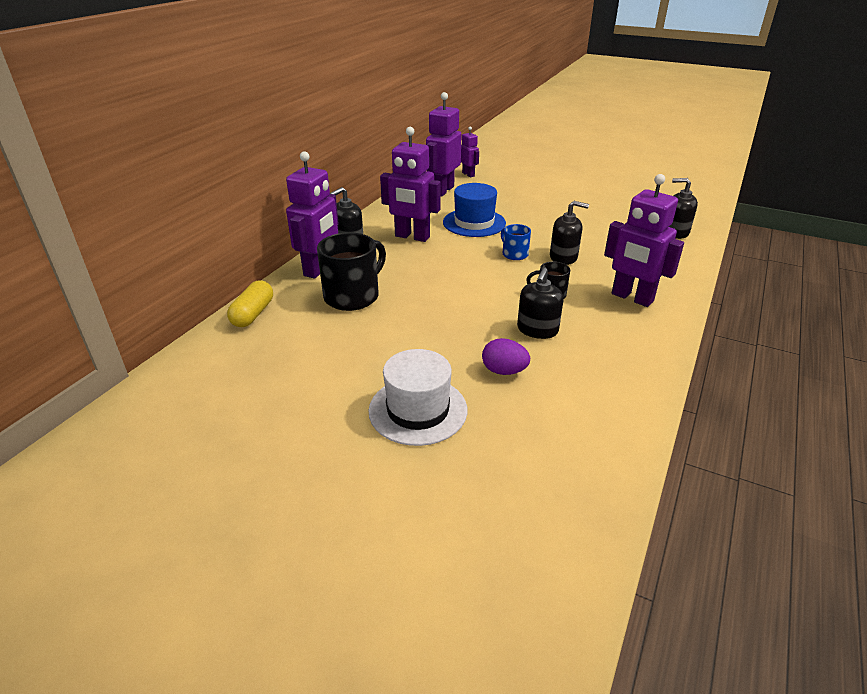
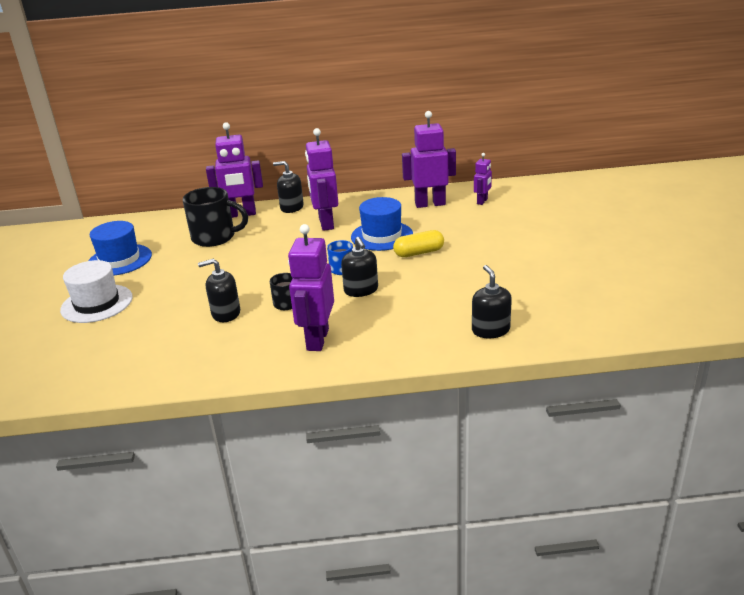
camera: 60 degrees right, 5 degrees down
yellow capsule [227,280,273,327] -> yellow capsule moved to [393,230,444,257]
purple egg [482,338,530,375] -> none
none -> blue hat [88,221,152,276]

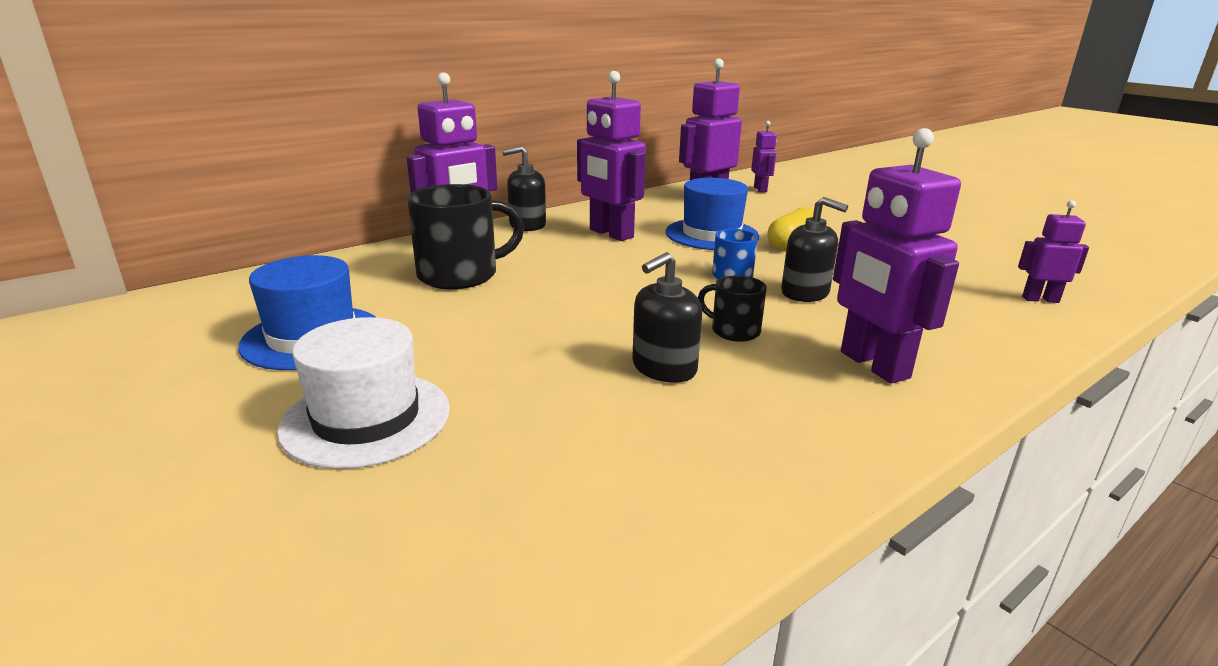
camera: 35 degrees left, 5 degrees down
black soap dispenser [472,265,512,338] -> purple robot [1018,200,1089,303]

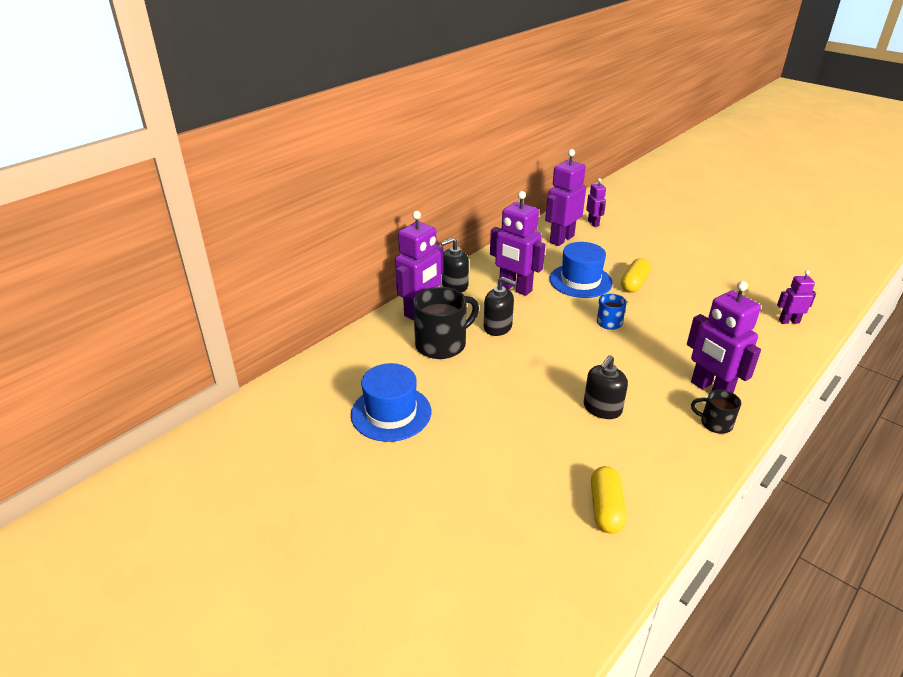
camera: 10 degrees left, 10 degrees up
white hat [277,317,450,469] -> none
black mug [698,275,767,342] -> black mug moved to [691,390,741,434]
black soap dispenser [781,197,848,302] -> black soap dispenser moved to [484,277,517,336]
none -> yellow capsule [591,466,626,534]

